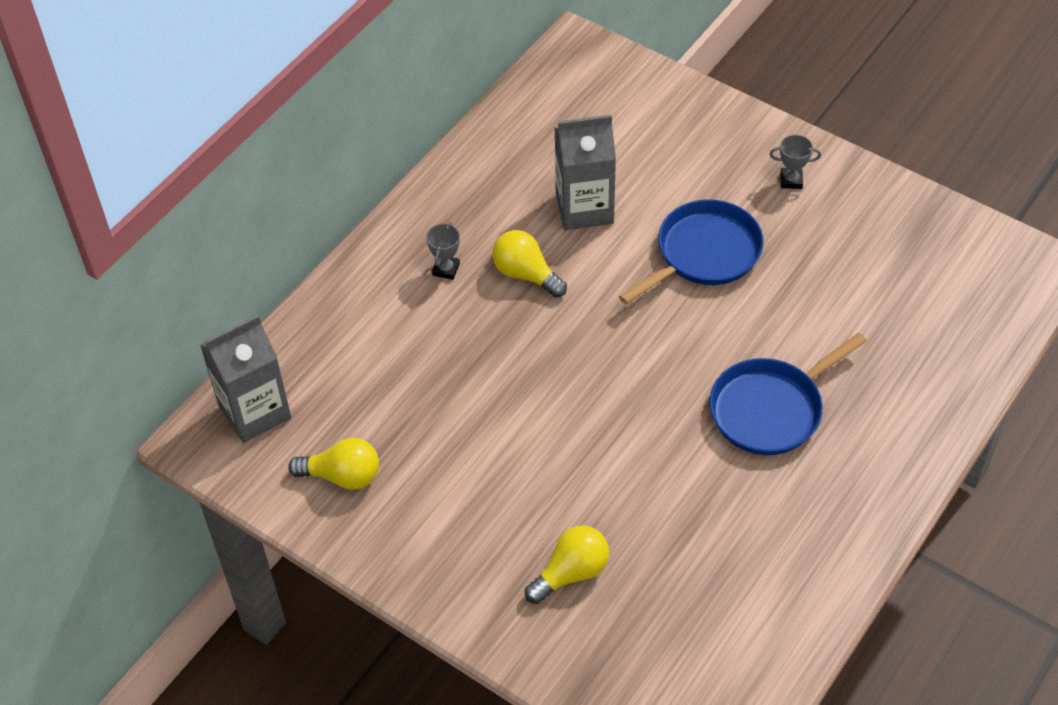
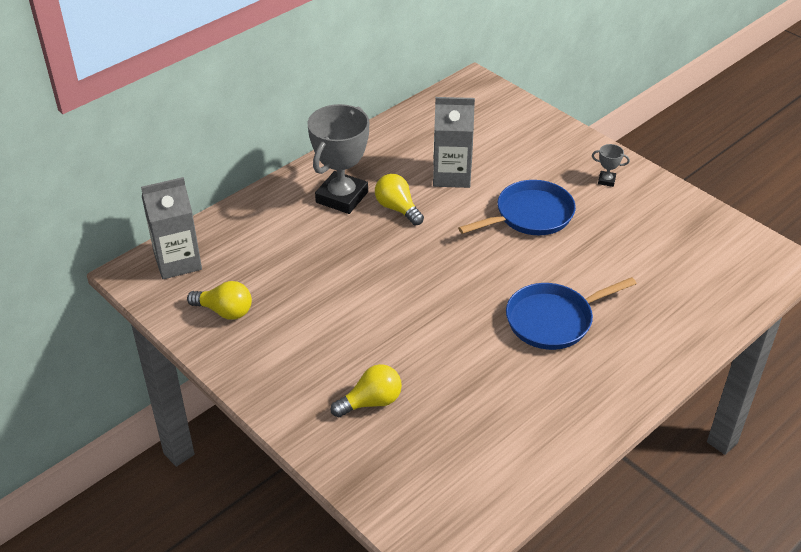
camera: 10 degrees right, 10 degrees down
grey trophy [426,222,460,280] -> grey trophy [308,104,369,214], size x2.44

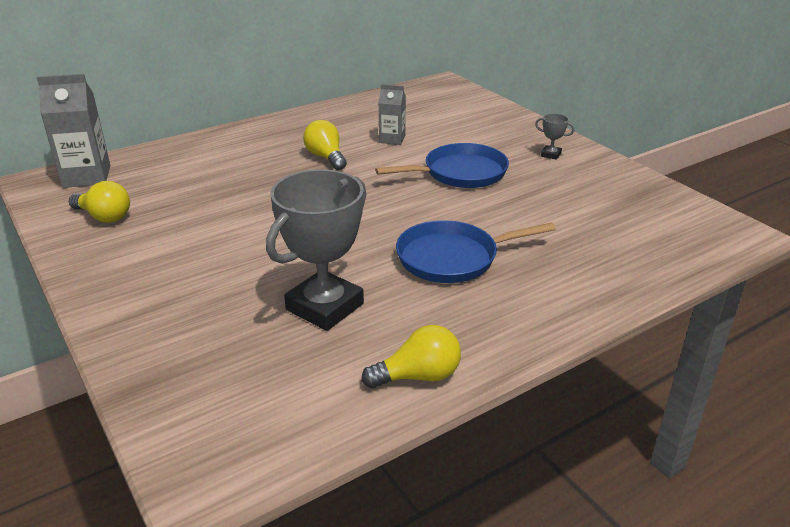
camera: 10 degrees right, 10 degrees down
grey trophy [308,104,369,214] -> grey trophy moved to [266,169,366,331]
yellow light bulb [331,364,402,417] -> yellow light bulb moved to [362,325,461,388]
grey carton [433,97,475,188] -> grey carton [379,84,406,145], size x0.59

